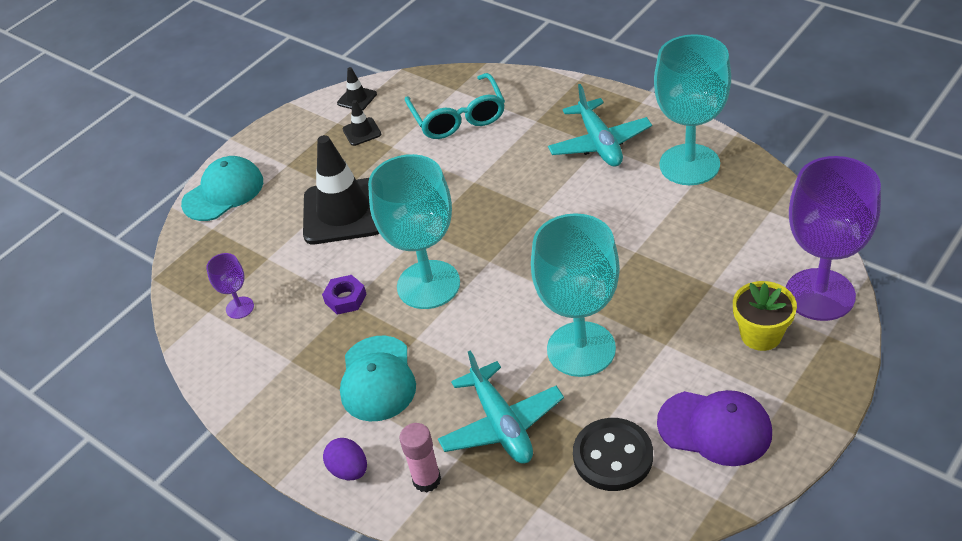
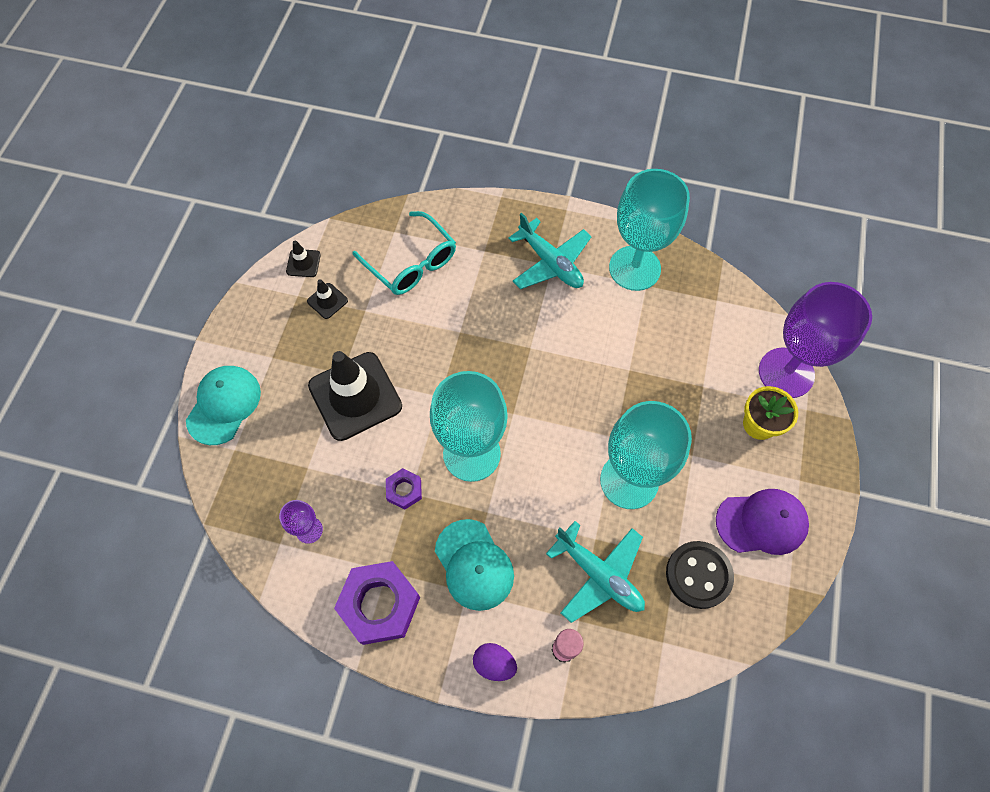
camera: 30 degrees left, 20 degrees up
none -> purple nut [334,561,420,645]

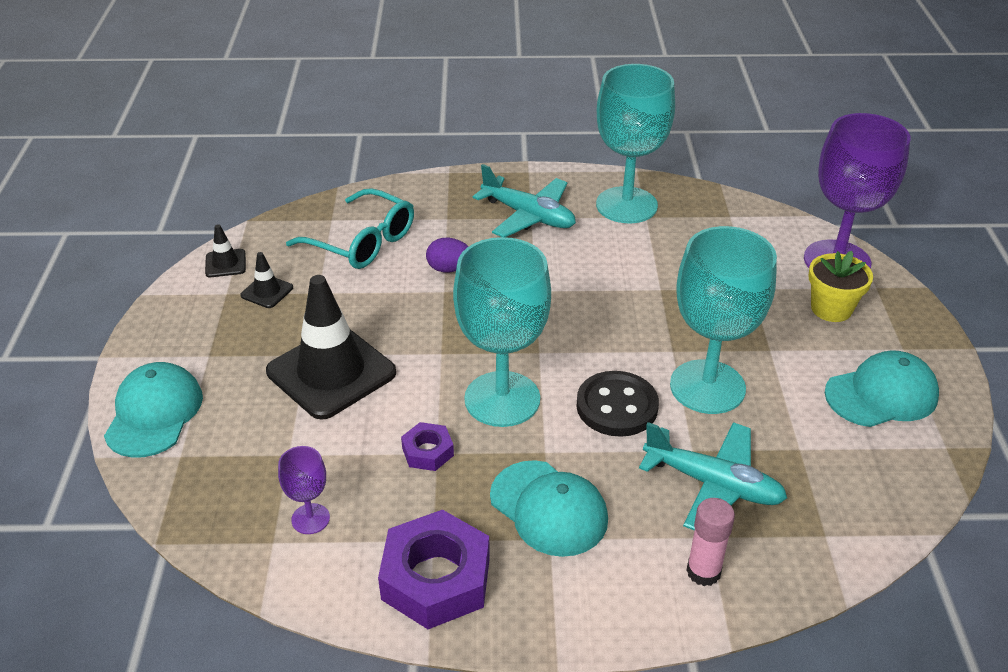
camera: 15 degrees left, 25 degrees down
purple egg [473,643,517,681] -> purple egg moved to [426,238,469,272]
black button [666,541,734,609] -> black button moved to [576,371,659,437]
purple cap [716,489,809,555] -> turquoise cap [825,350,939,427]

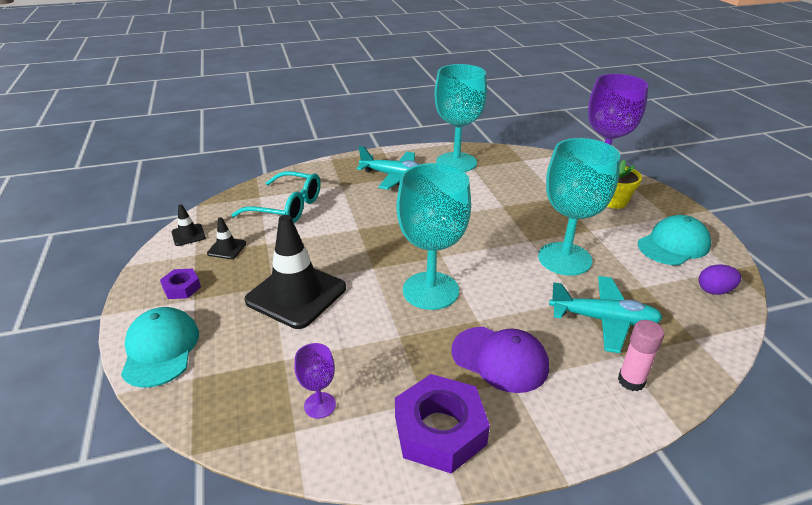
camera: 15 degrees left, 5 degrees down
purple nut [401,422,454,471] -> purple nut moved to [160,268,201,299]
purple egg [426,238,469,272] -> purple egg moved to [699,265,741,295]
turquoise cap [490,460,608,557] -> purple cap [451,327,549,393]
black button [576,371,659,437] -> none

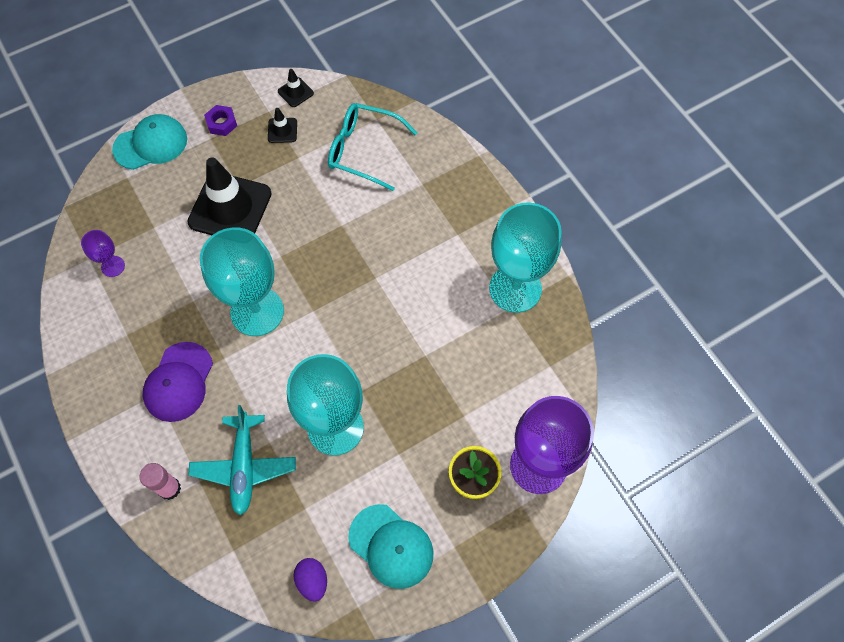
camera: 75 degrees right, 30 degrees up
turquoise glasses [231,171,321,223] -> turquoise glasses turned 105 degrees clockwise [328,103,417,191]
turquoise plane [356,146,420,190] -> none
purple nut [395,374,490,474] -> none

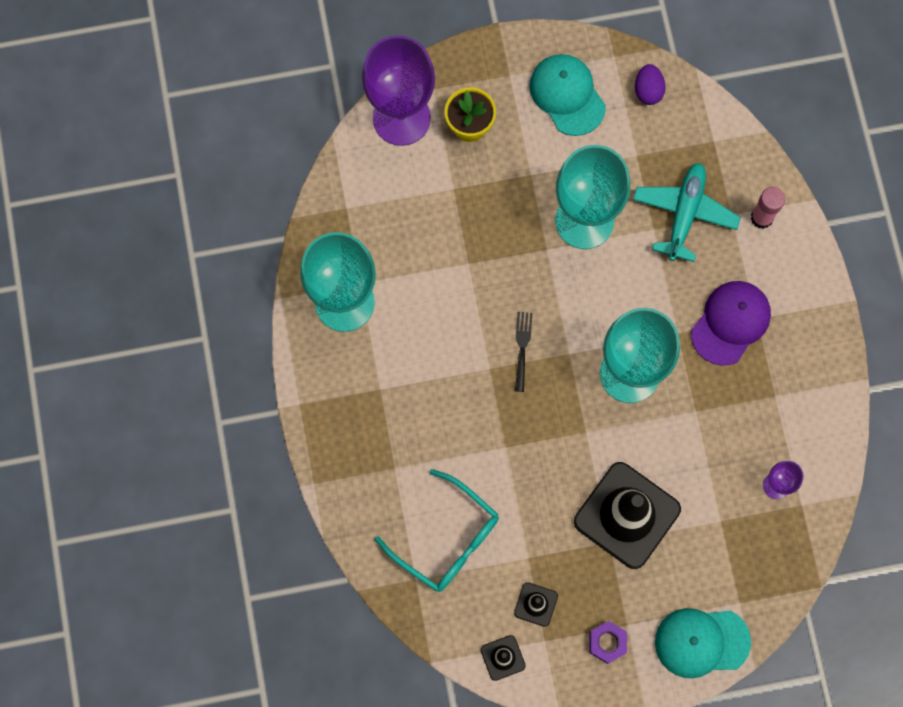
camera: 160 degrees left, 10 degrees up
none -> black fork [515,312,532,392]

